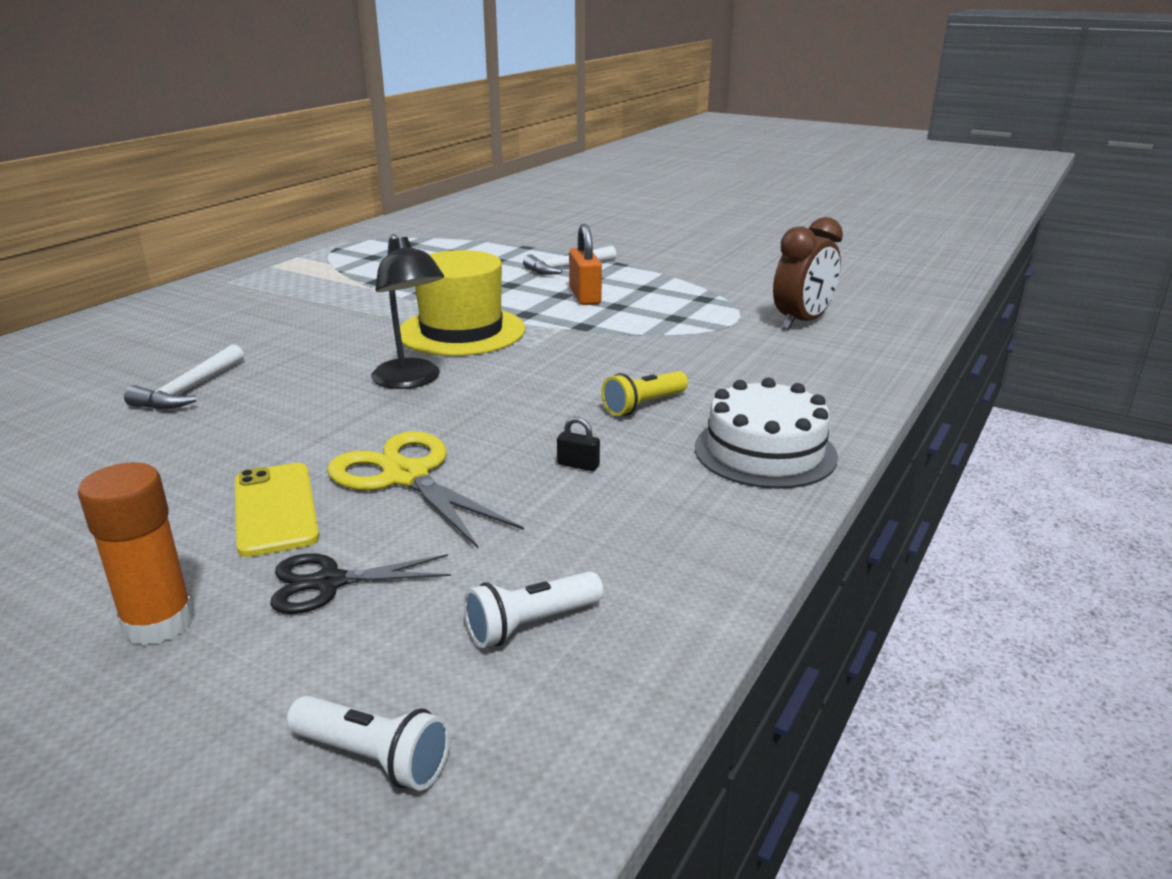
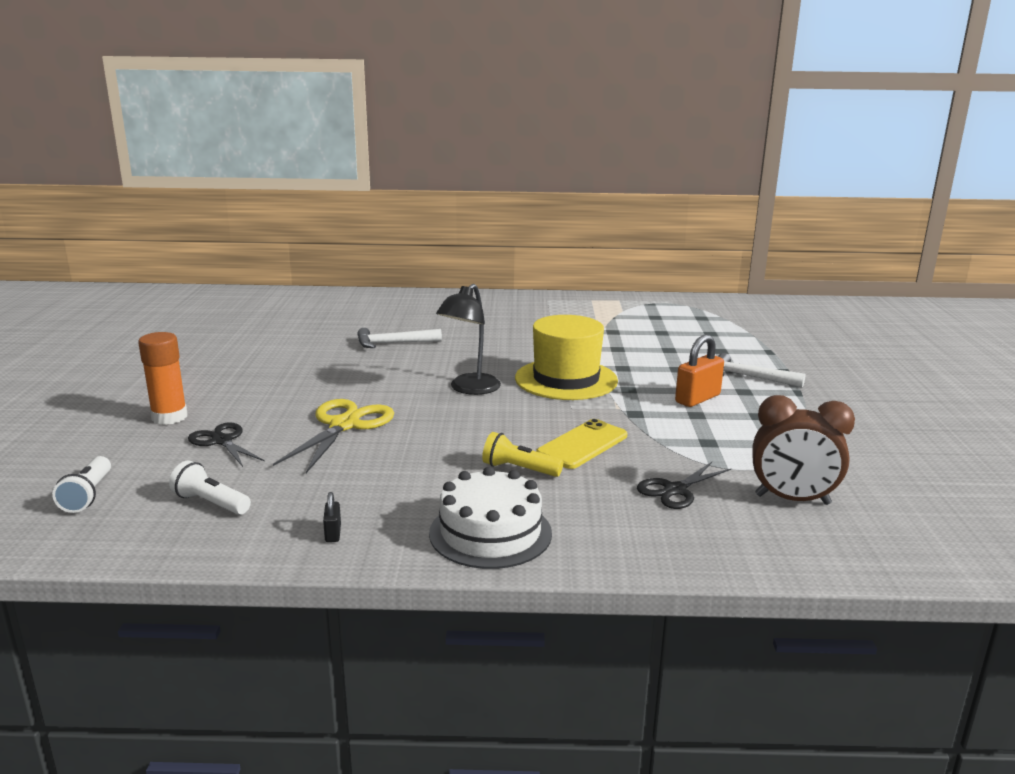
camera: 60 degrees right, 5 degrees down
yellow phone [235,463,319,557] -> yellow phone moved to [536,419,627,469]
black padlock [557,417,600,471] -> black padlock moved to [323,492,341,542]
none -> black scissors [637,462,731,509]

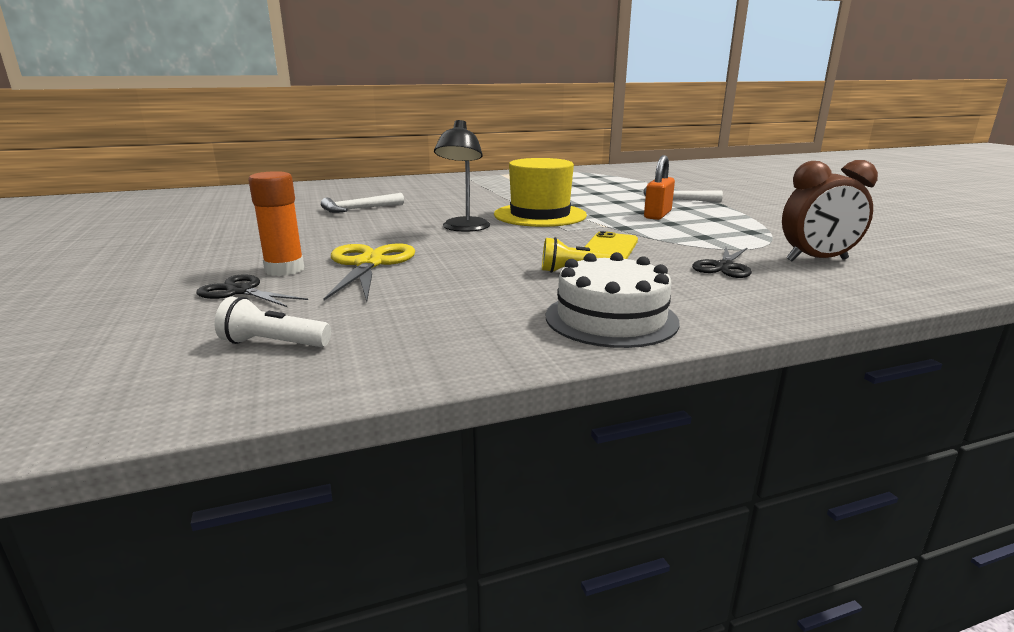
camera: 20 degrees left, 0 degrees up
white flashlight [52,456,111,513] -> none
orange glue stick [138,332,187,425] -> orange glue stick moved to [248,171,304,276]
black padlock [323,492,341,542] -> none

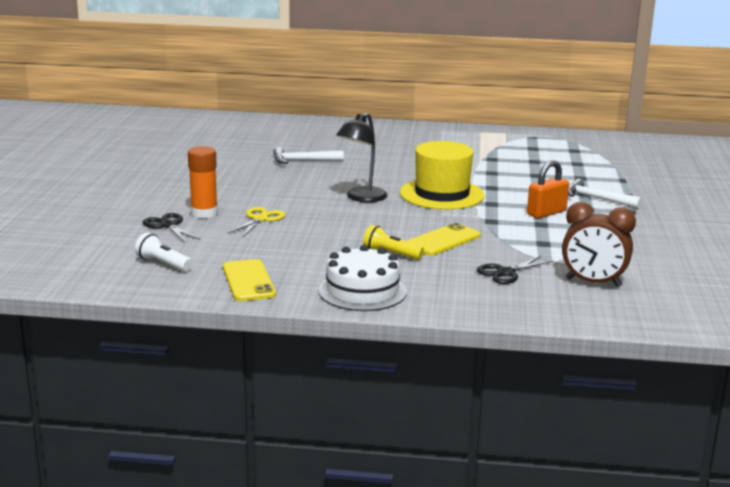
camera: 25 degrees right, 0 degrees up
yellow scissors [324,243,415,302] -> yellow scissors [227,207,286,238], size x0.63
none -> yellow phone [223,259,276,301]

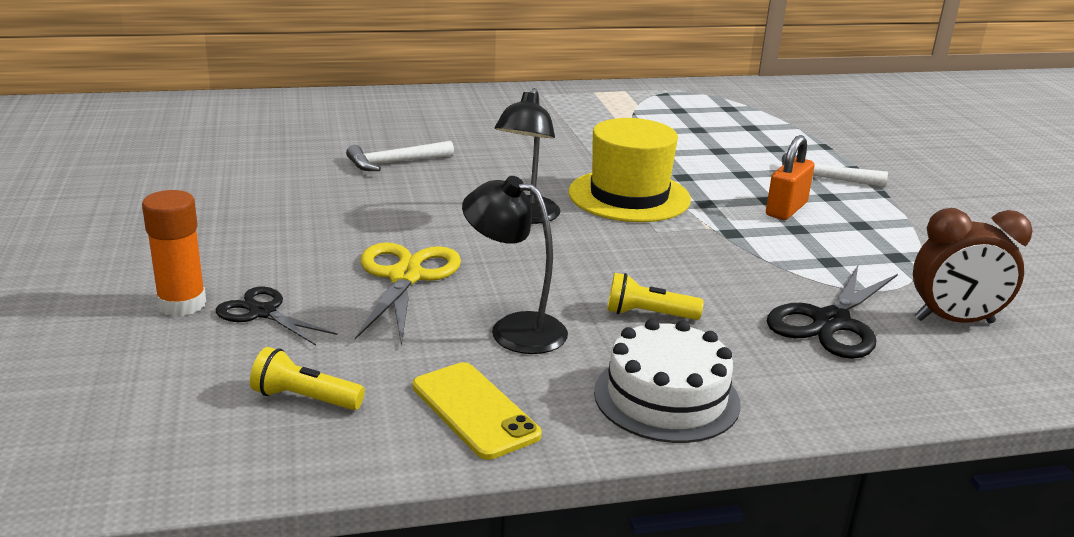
camera: 20 degrees left, 5 degrees up
white flashlight [135,233,193,271] -> yellow flashlight [250,347,365,410]
orange glue stick [188,146,218,218] -> orange glue stick moved to [142,190,206,316]
yellow scissors [227,207,286,238] -> yellow scissors [355,242,461,346], size x1.58
yellow phone [407,223,481,256] -> none
black scissors [477,256,554,284] -> black scissors [767,265,898,359], size x1.58
none -> black lamp [462,176,568,354]

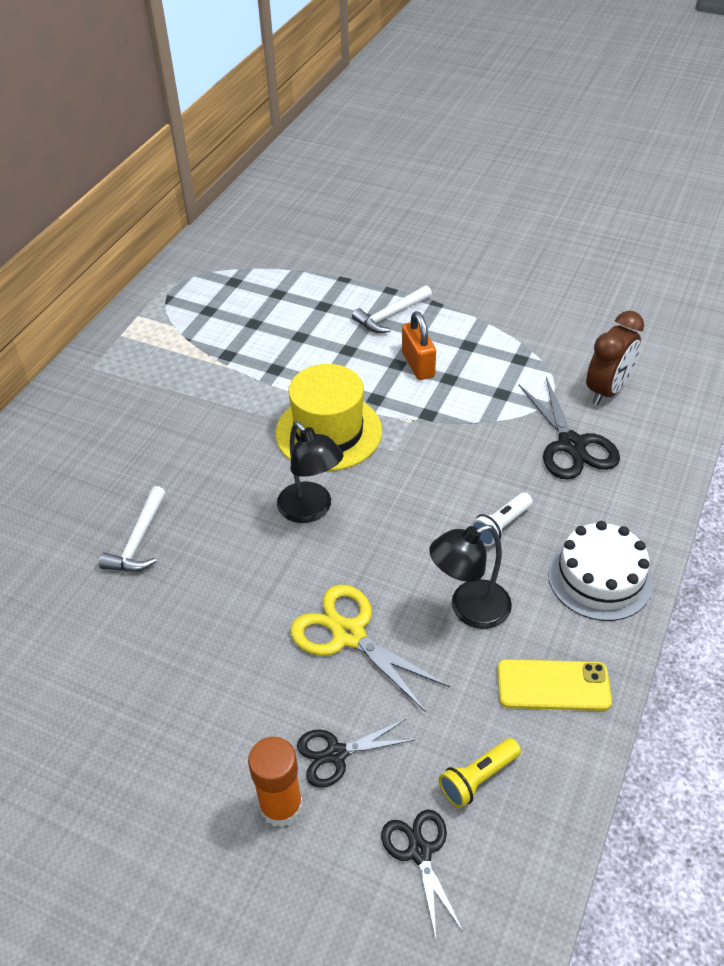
camera: 50 degrees left, 20 degrees up
yellow flashlight [607,273,704,320] -> white flashlight [471,493,533,546]
none -> black scissors [381,809,463,938]

